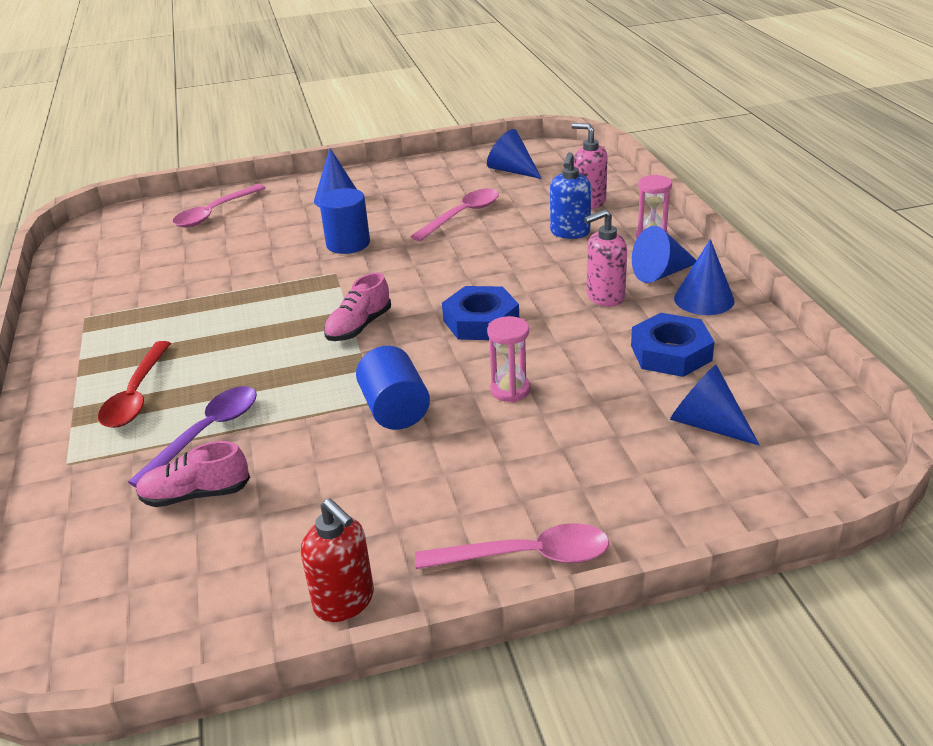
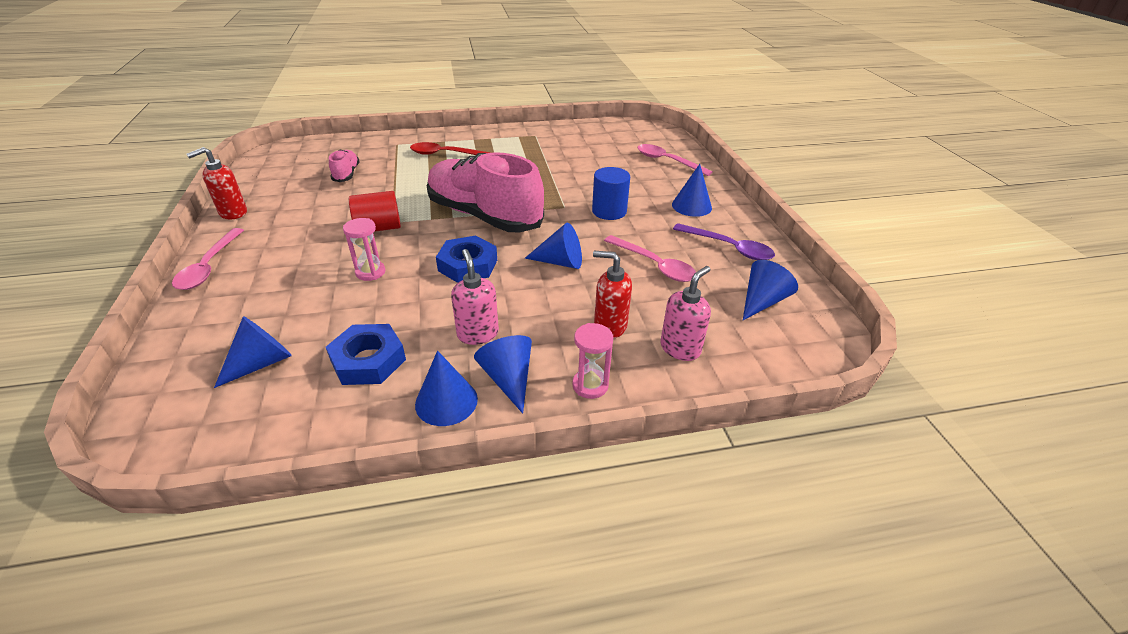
camera: 90 degrees right, 5 degrees up
purple spoon [128,386,257,487] -> purple spoon moved to [673,223,775,260]
pink shoe [324,273,391,341] -> pink shoe [427,152,544,232], size x2.30
blue cylinder [356,346,430,430] -> red cylinder [349,191,401,232]
blue soap dispenser [550,152,591,239] -> red soap dispenser [593,251,632,339]
none -> blue cone [525,223,582,269]

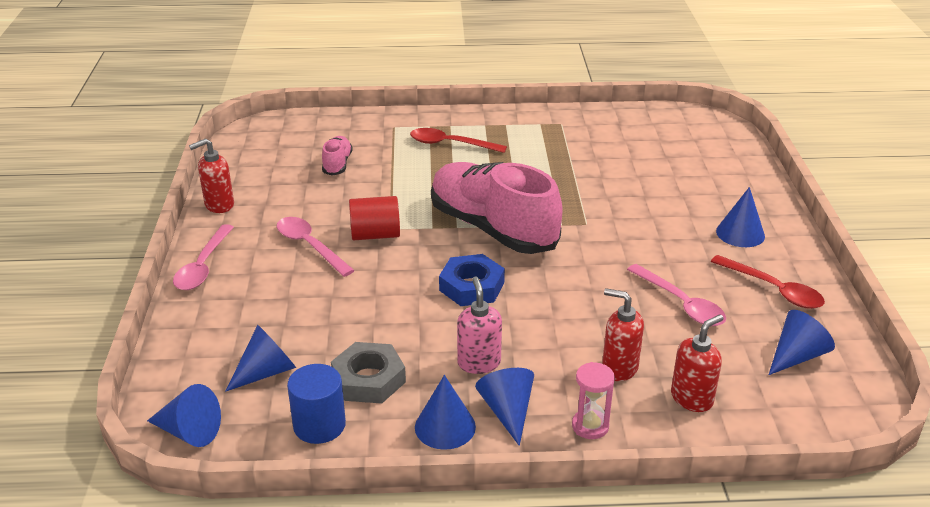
camera: 10 degrees right, 5 degrees down
blue nut [326,324,406,385] -> grey nut [331,342,406,403]
pink hourglass [343,218,385,281] -> none
blue cone [525,223,582,269] -> blue cone moved to [147,384,221,447]
blue cylinder [592,167,630,220] -> blue cylinder moved to [287,364,346,444]
pink spoon [638,144,713,176] -> pink spoon moved to [277,217,355,277]
pink soap dispenser [660,266,711,361] -> red soap dispenser [671,314,724,412]
purple spoon [673,223,775,260] -> red spoon [711,255,825,309]

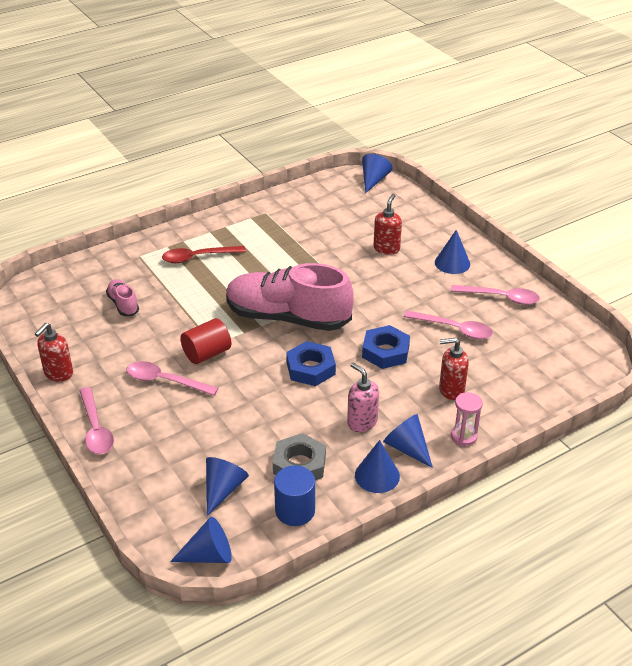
camera: 30 degrees left, 5 degrees up
red soap dispenser [671,314,724,412] -> red soap dispenser moved to [373,194,402,255]
red spoon [711,255,825,309] -> pink spoon [451,285,540,305]
blue cone [769,310,835,375] -> blue cone moved to [362,154,392,193]
none -> blue nut [362,325,410,369]

